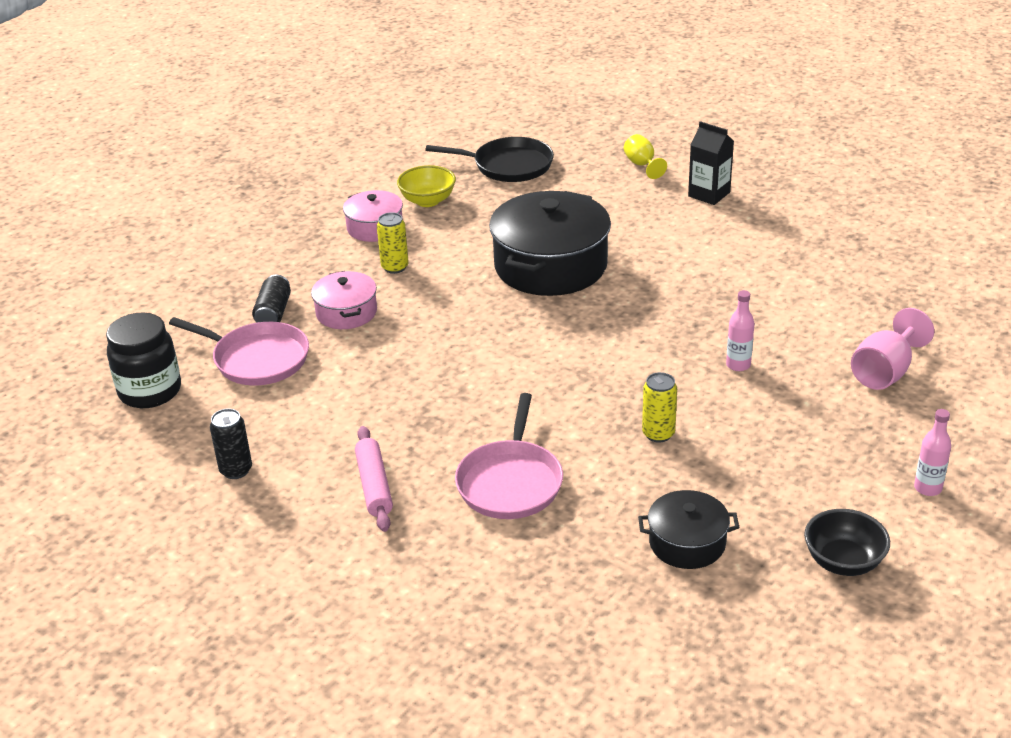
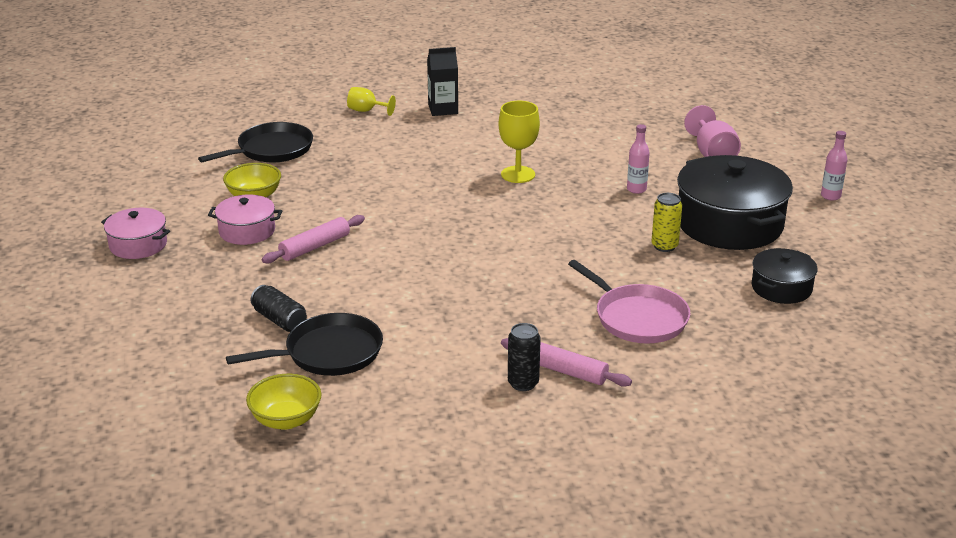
camera: 50 degrees left, 5 degrees down
black jar [106,312,181,408] -> yellow bowl [246,374,322,430]
pink pan [169,317,309,386] -> black pan [226,313,383,376]
black can [210,408,252,479] -> black can moved to [508,323,541,391]
pink pot [311,271,377,329] -> pink pot moved to [101,208,170,259]
yellow can [377,212,409,274] -> pink rolling pin [262,215,365,263]
black pot [489,191,611,296] -> black pot moved to [677,155,793,250]
black bowl [804,509,890,576] -> none
none -> yellow goblet [499,101,540,183]

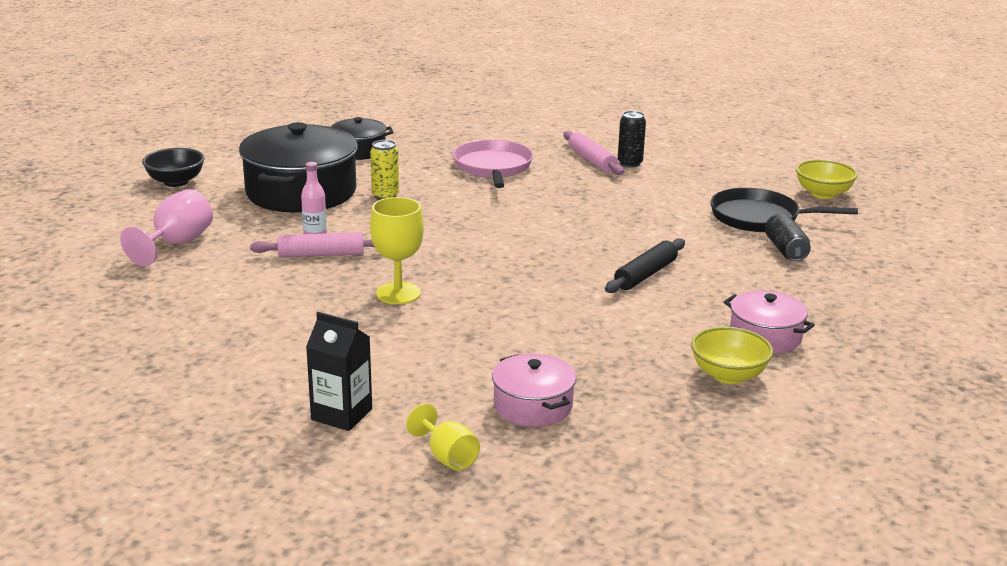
camera: 145 degrees left, 5 degrees down
pink pot [101,208,170,259] -> pink pot moved to [492,354,576,427]
black pan [198,122,313,163] -> none
pink rolling pin [262,215,365,263] -> pink rolling pin moved to [250,232,374,258]
pink bottle [821,131,847,201] -> black bowl [142,148,205,187]
none -> black rolling pin [605,238,685,293]

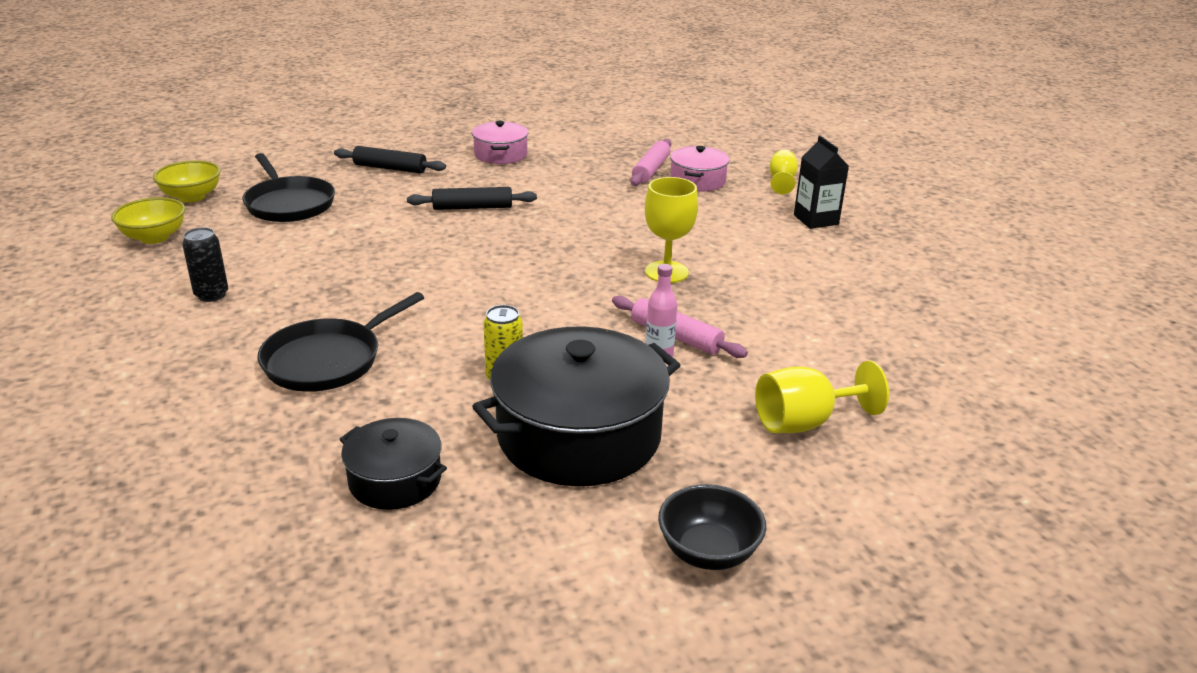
camera: 135 degrees left, 5 degrees up
pink goblet [120,189,213,266] -> yellow goblet [755,361,889,433]
pink pan [453,139,533,188] -> black pan [257,292,424,392]
pink rolling pin [563,131,624,175] -> pink rolling pin moved to [630,139,671,186]
yellow bowl [691,327,773,384] -> yellow bowl moved to [111,197,185,244]
black can [765,213,811,261] -> none
none -> black rolling pin [334,146,446,173]

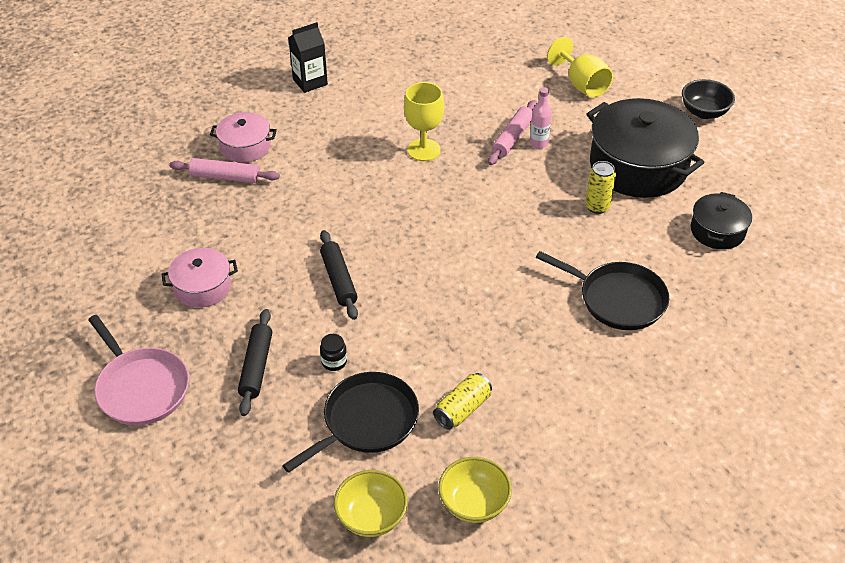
camera: 100 degrees left, 15 degrees up
black can [182,227,228,302] -> none
yellow goblet [770,150,798,194] -> none
none -> pink pan [88,315,189,426]
none -> black jar [320,334,347,371]
none -> yellow can [433,373,492,430]

